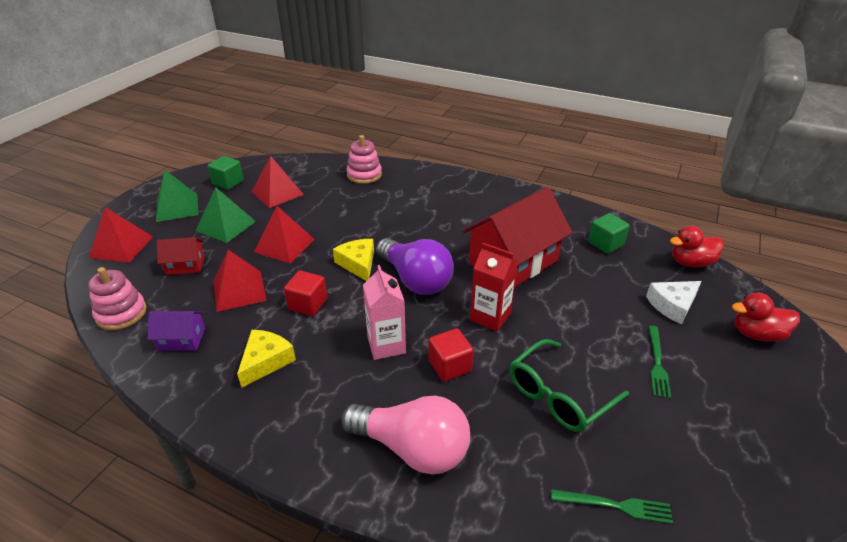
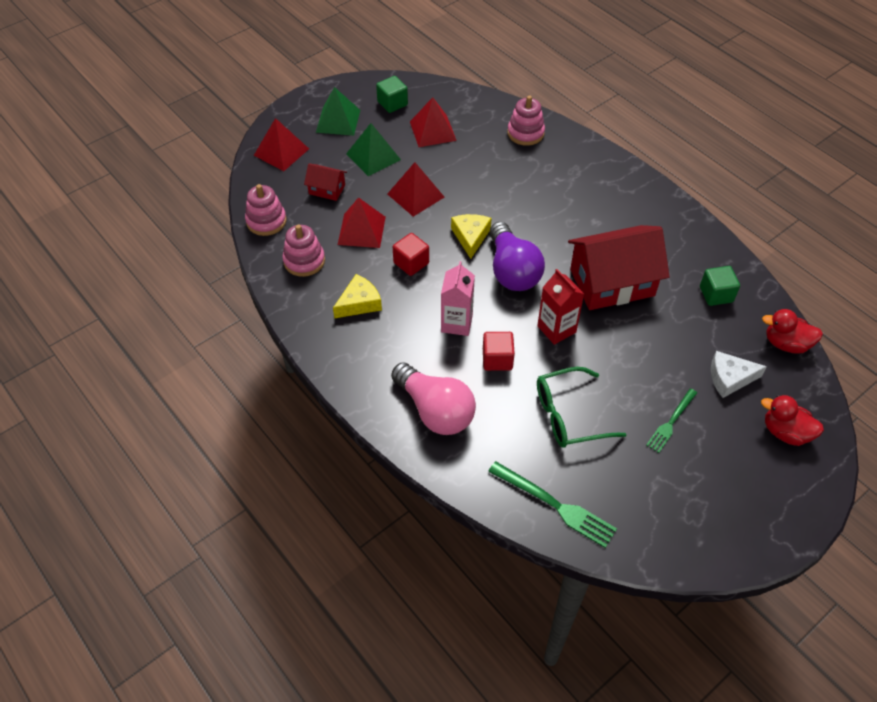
camera: 25 degrees right, 15 degrees up
purple house [148,311,205,351] -> pink stacking toy [282,224,325,277]
green fork [551,489,673,524] -> green fork [488,461,617,548], size x1.55

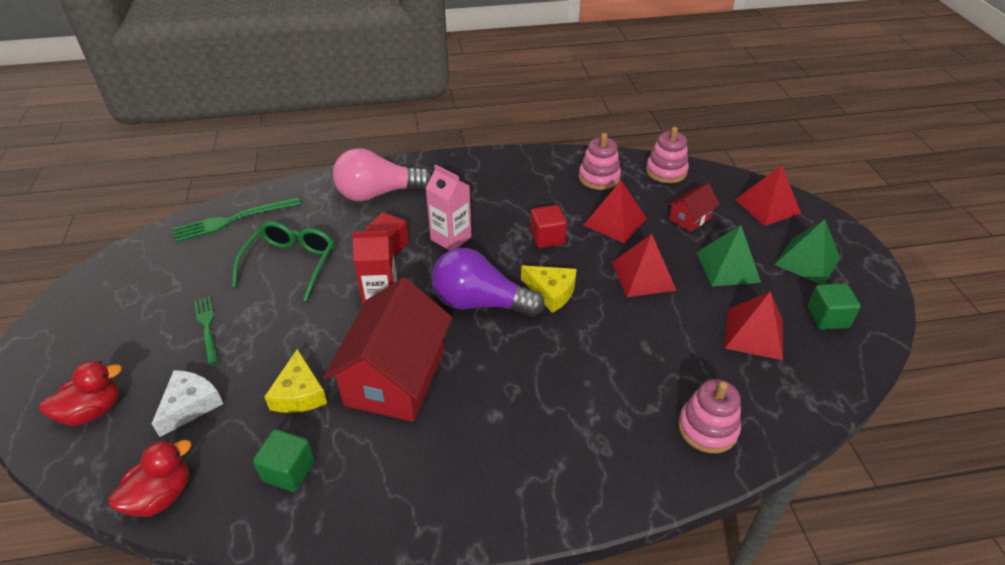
camera: 120 degrees right, 10 degrees down
yellow cheese [333,274,382,318] -> yellow cheese moved to [264,349,327,413]

